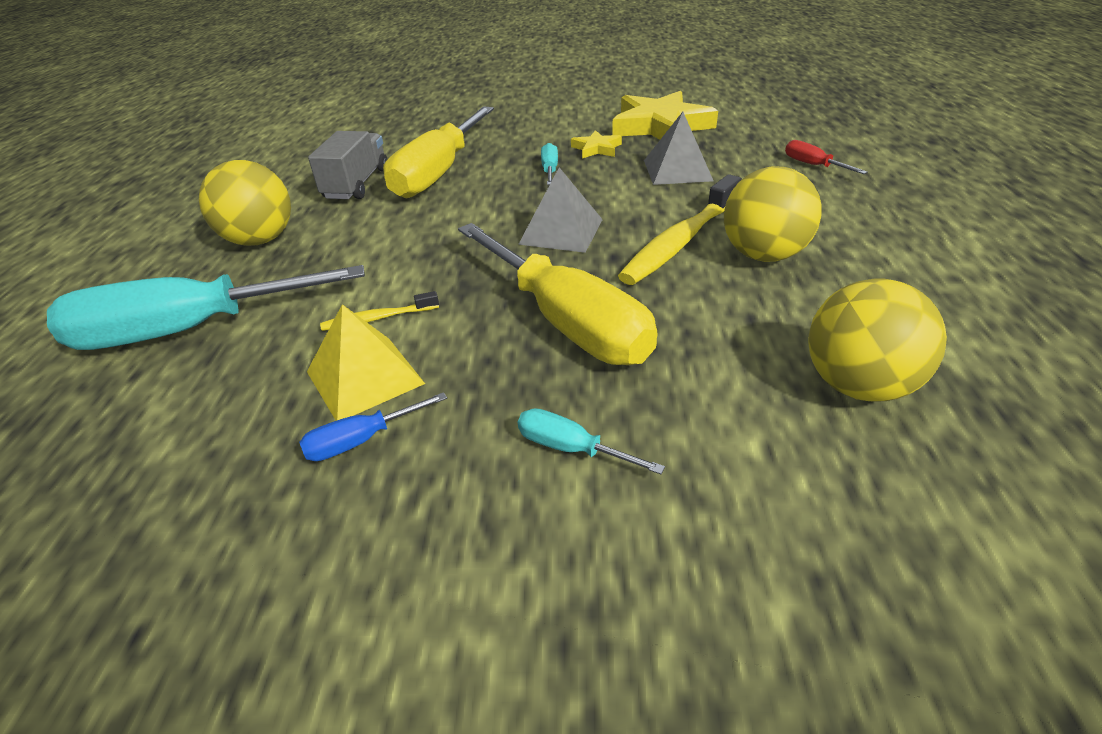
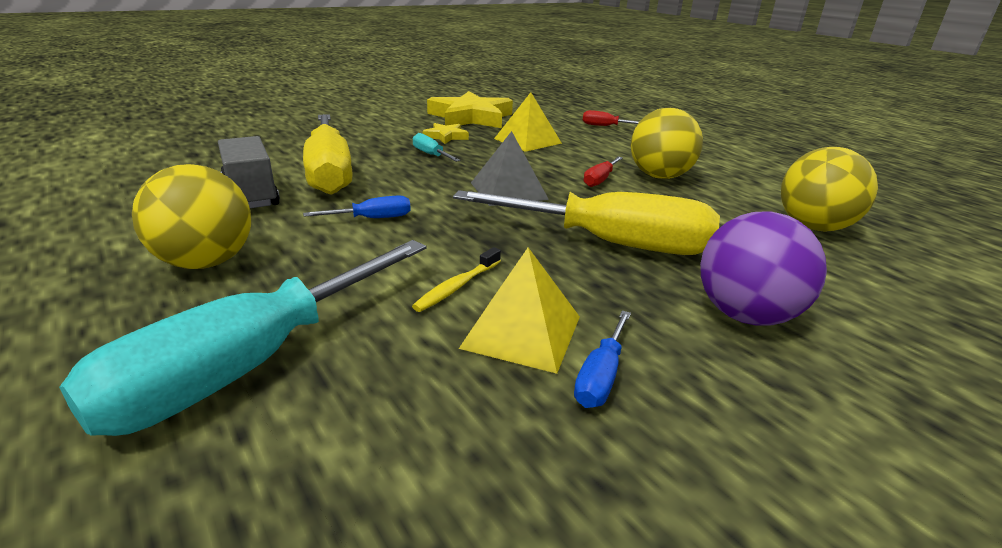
camera: 40 degrees left, 10 degrees down
turquoise screwdriver [518,408,665,474] -> purple ball [700,211,827,326]
yellow toothbrush [618,174,742,285] -> red screwdriver [583,156,623,187]
grey pyramid [644,112,714,185] -> yellow pyramid [494,92,562,152]
none -> blue screwdriver [303,195,411,218]

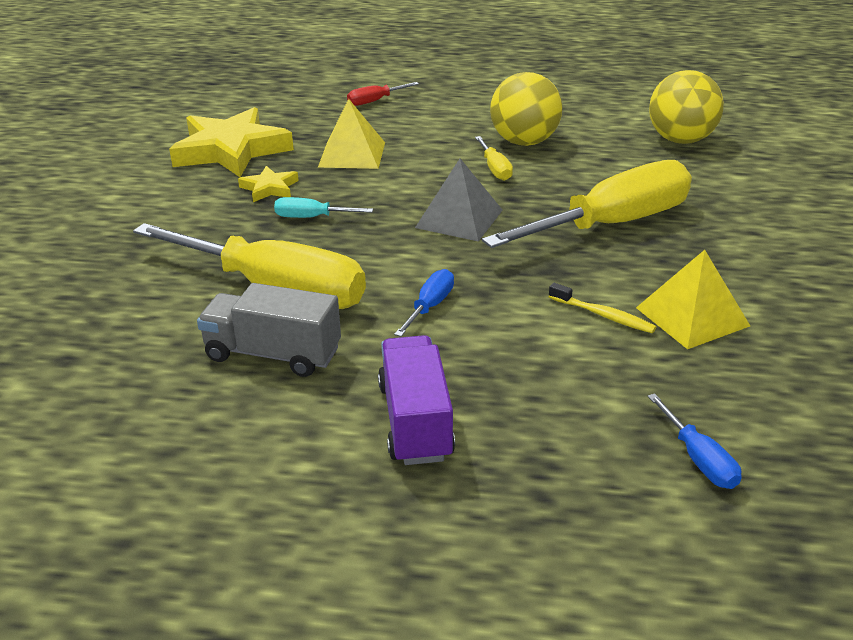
camera: 45 degrees left, 5 degrees up
turquoise screwdriver [59,240,427,436] -> none
yellow ball [132,164,251,269] -> purple truck [378,335,455,465]
yellow toothbrush [412,247,501,312] -> yellow toothbrush turned 45 degrees counterclockwise [549,283,656,333]
blue screwdriver [574,310,631,408] -> blue screwdriver moved to [647,393,742,489]
red screwdriver [583,156,623,187] -> yellow screwdriver [475,136,513,181]
purple ball [700,211,827,326] -> none

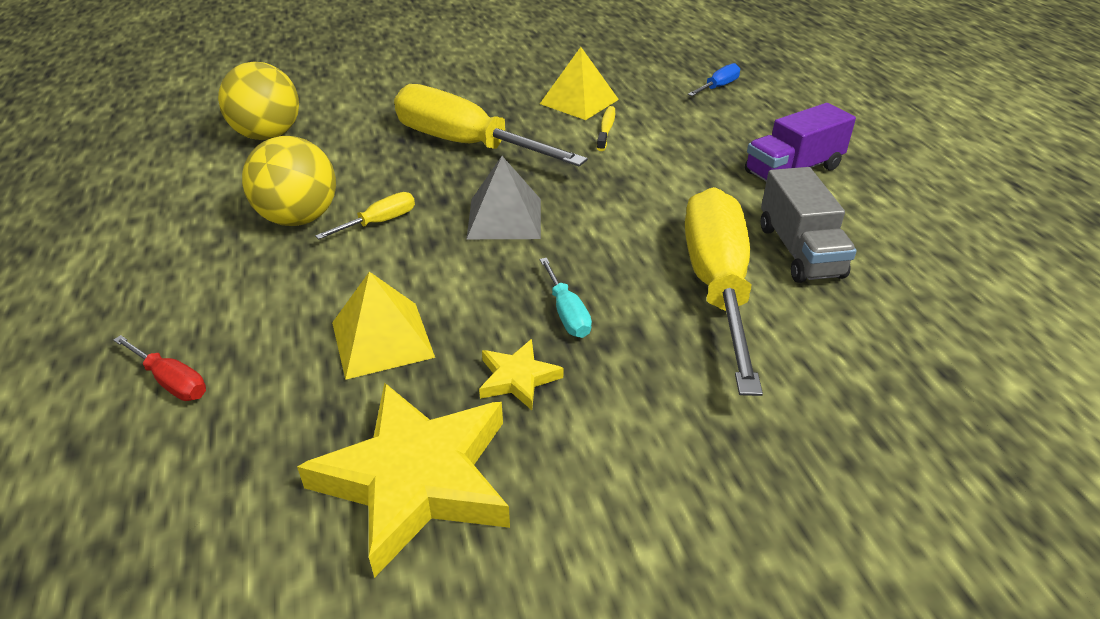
camera: 115 degrees left, 5 degrees up
blue screwdriver [394,269,454,337] -> none

